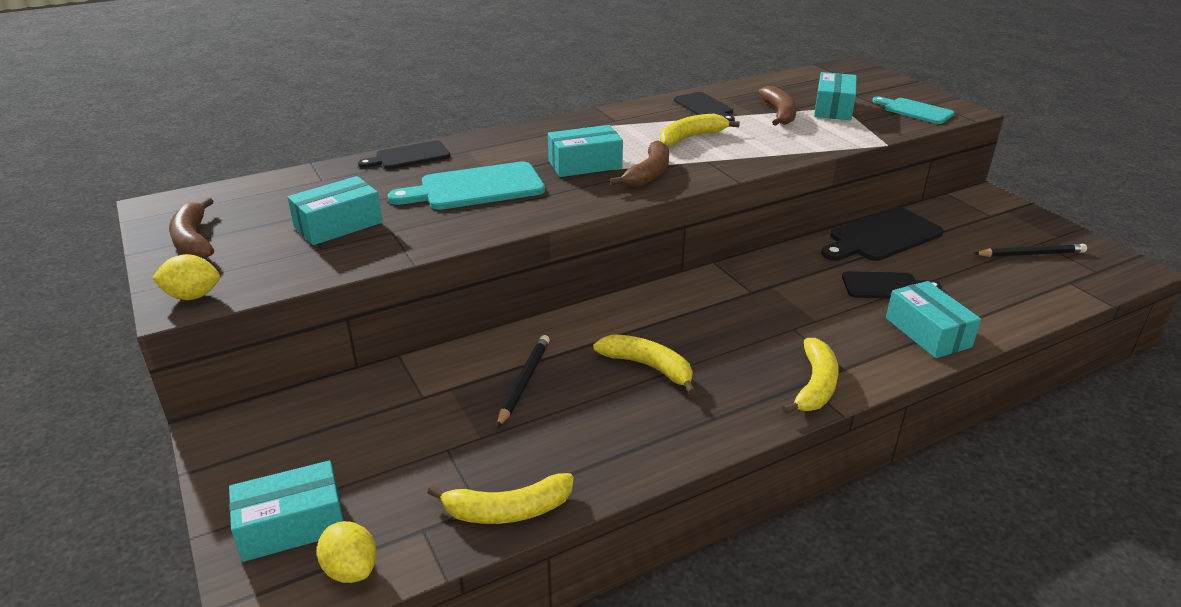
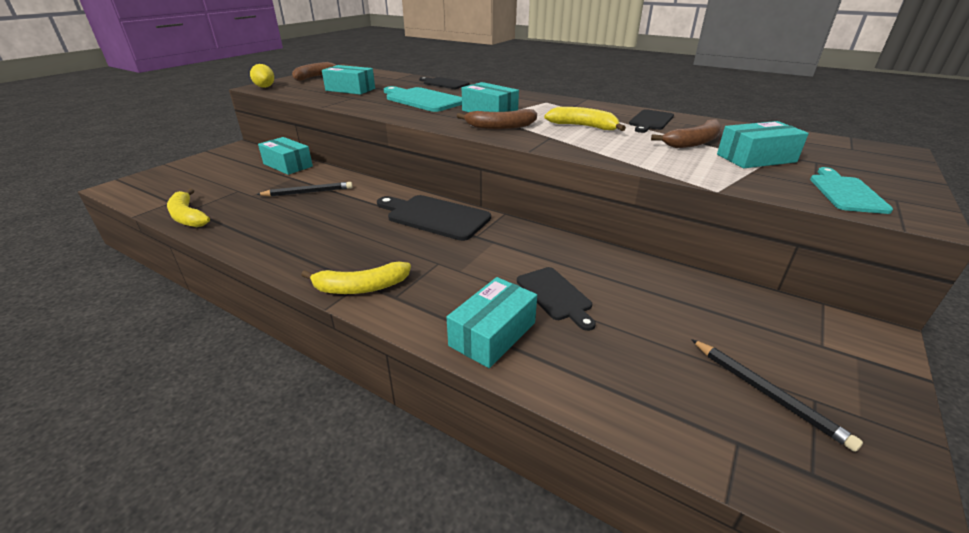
camera: 60 degrees right, 0 degrees up
turquoise box [229,460,344,562] -> turquoise box moved to [258,137,313,175]
yellow lemon [317,521,377,583] -> none
yellow banana [593,334,696,395] -> none
black cutting board [821,207,944,261] -> black cutting board moved to [377,195,491,241]

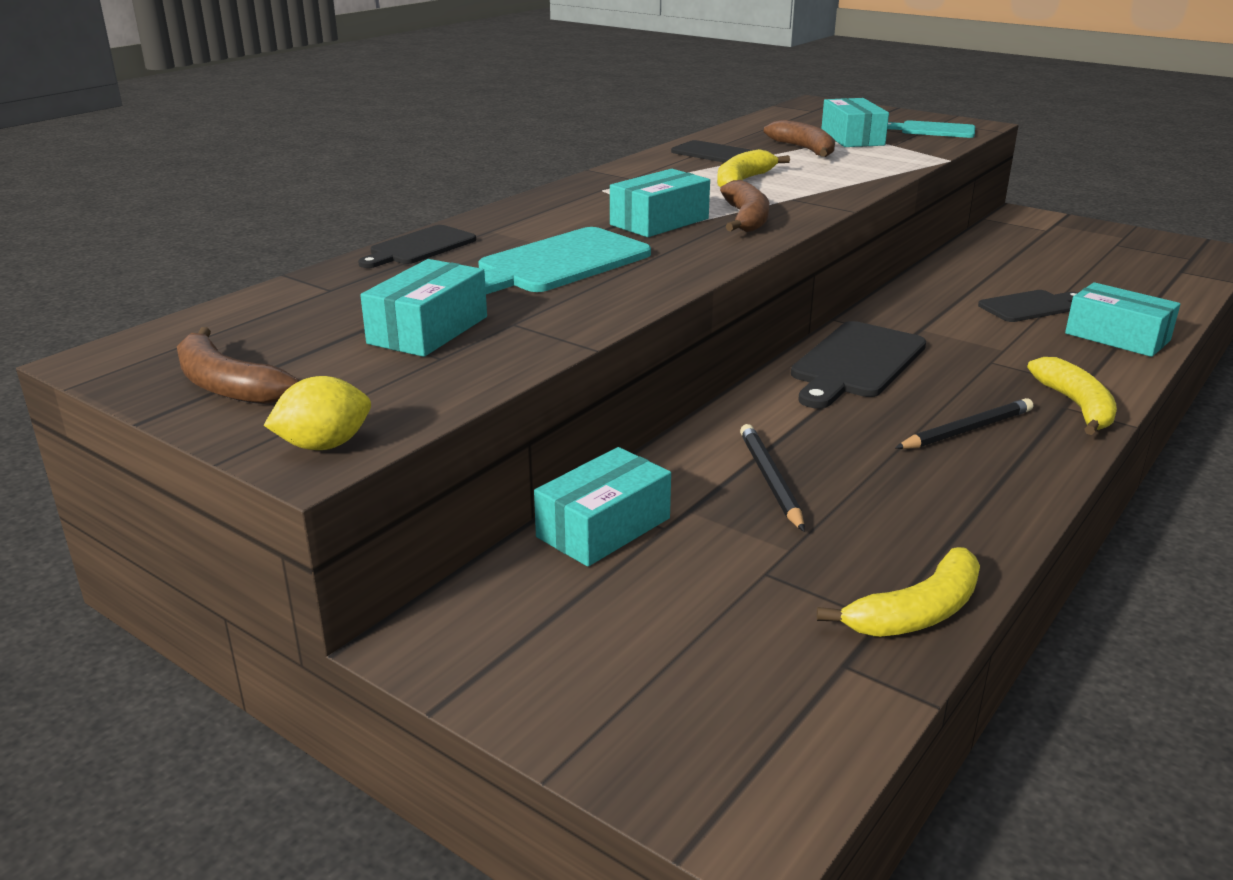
camera: 85 degrees left, 5 degrees down
black pencil [691,339,863,452] -> black pencil moved to [895,398,1033,449]

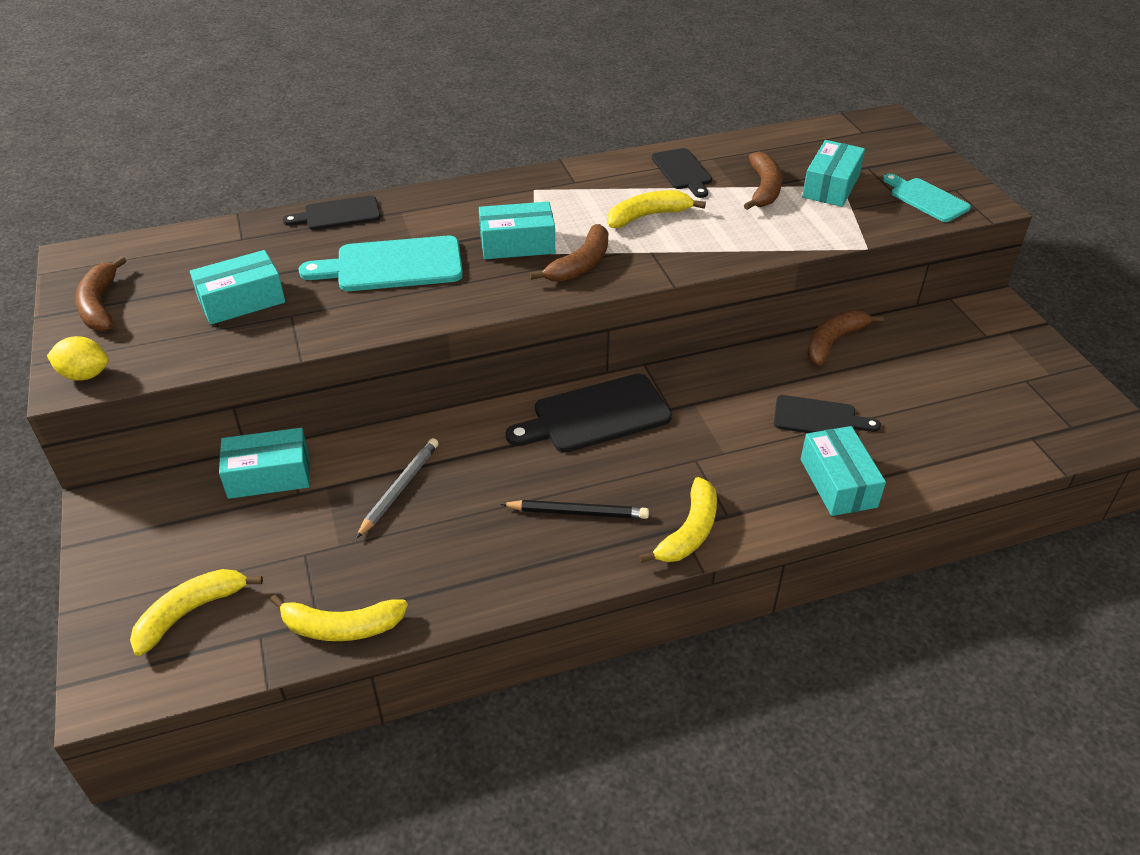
camera: 35 degrees right, 15 degrees up
black pencil [740,424,805,532] -> grey pencil [356,438,439,538]
none -> yellow banana [130,569,263,656]
none -> brown banana [807,311,884,365]

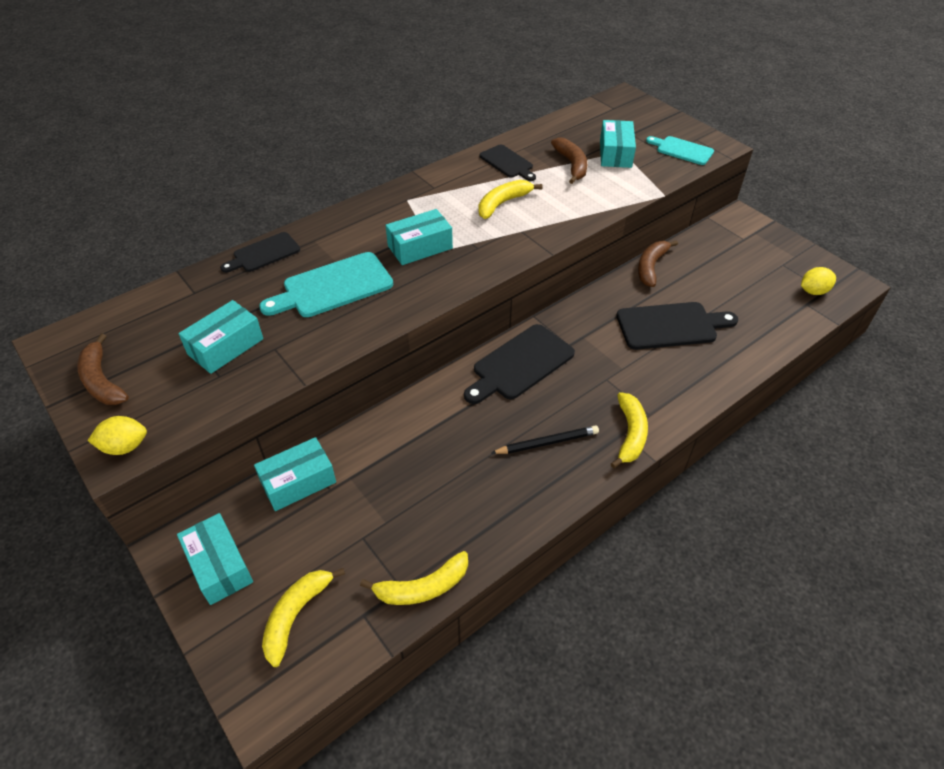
camera: 20 degrees left, 5 degrees up
grey pencil [356,438,439,538] -> none
brown banana [530,224,608,282] -> none
black cutting board [774,395,881,433] -> black cutting board [616,302,738,350], size x1.59
turquoise box [801,426,886,516] -> turquoise box moved to [177,513,253,605]
none -> yellow lemon [801,267,836,295]

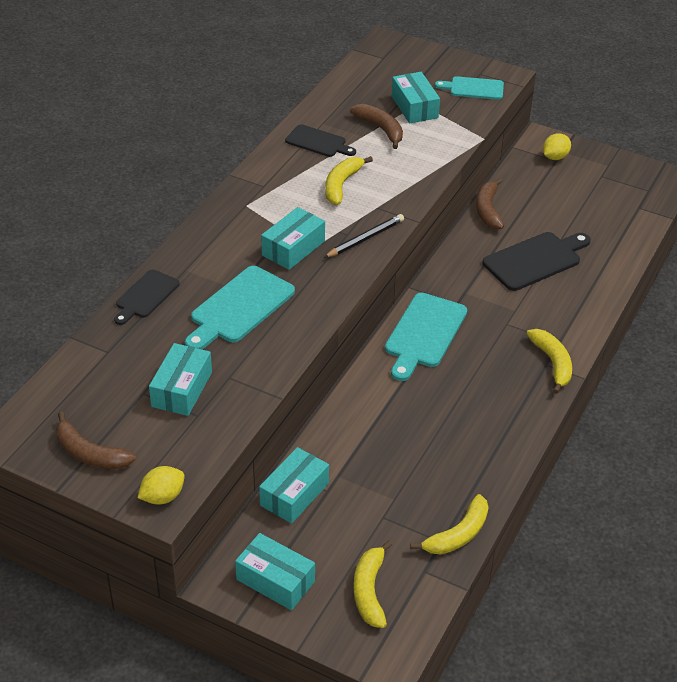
camera: 25 degrees left, 5 degrees down
black cutting board [464,324,575,404] -> turquoise cutting board [385,293,467,381]
black pencil [491,426,599,454] -> black pencil moved to [324,214,404,258]
yellow lemon [801,267,836,295] -> yellow lemon moved to [543,133,571,160]

